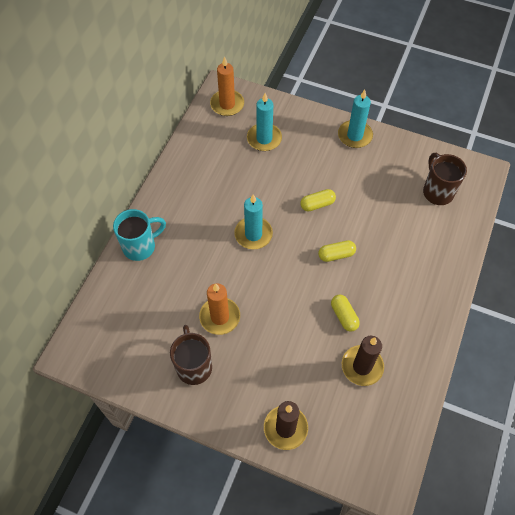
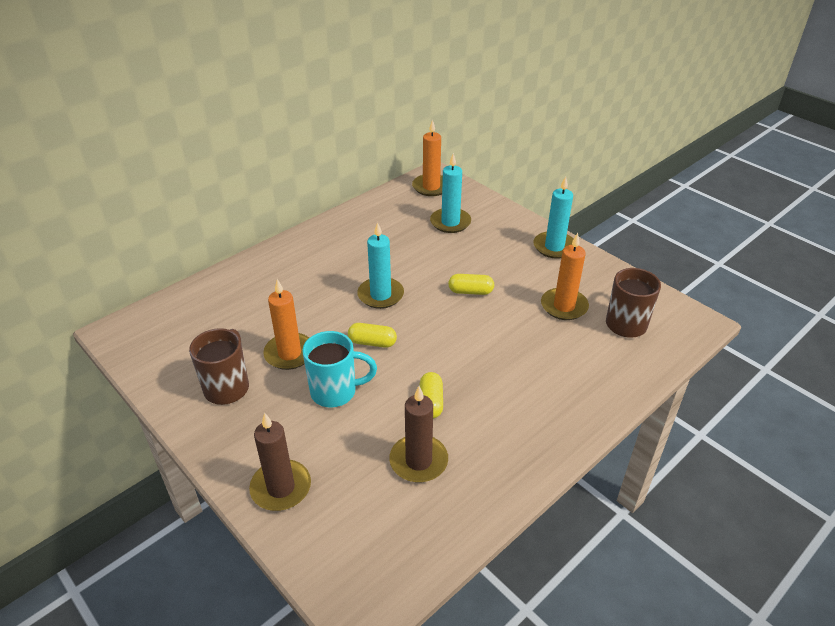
camera: 25 degrees right, 20 degrees down
turquoise mug [113,209,166,261] -> turquoise mug moved to [302,331,377,407]
yellow capsule [318,240,356,262] -> yellow capsule moved to [348,323,397,348]
none -> orange candle [541,233,589,320]

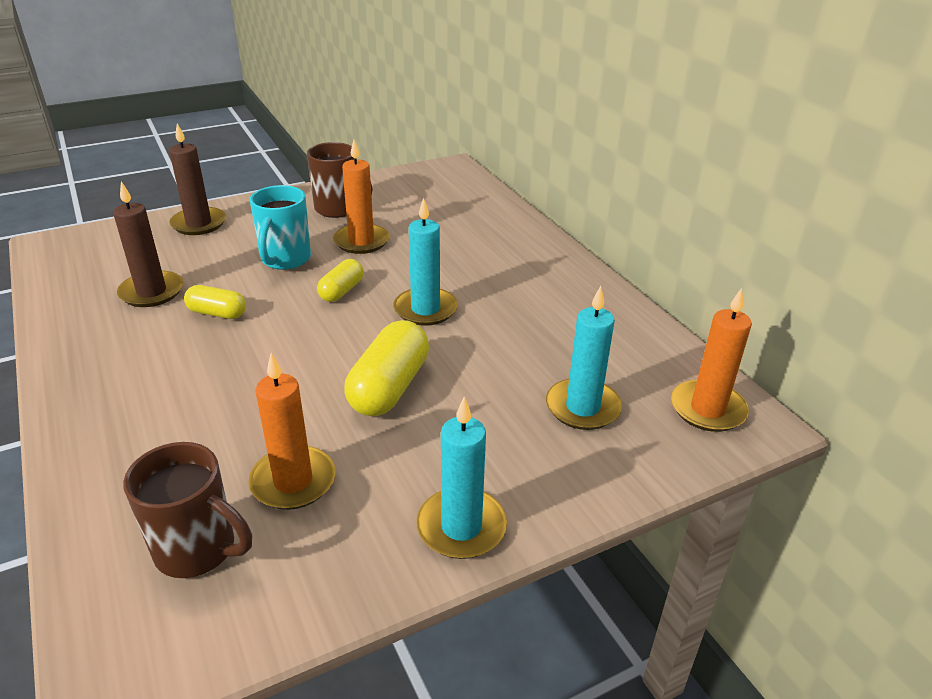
camera: 105 degrees right, 5 degrees down
yellow capsule [448,274,494,295] -> yellow capsule [344,320,429,416], size x1.71

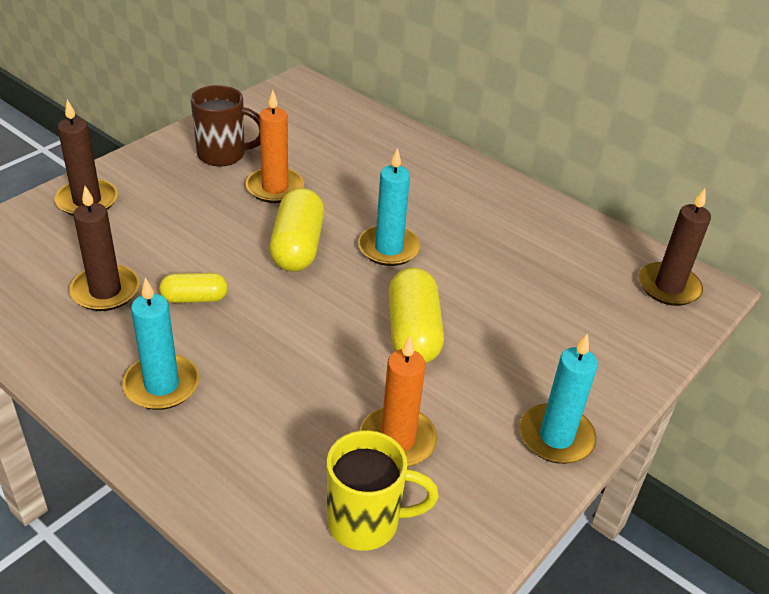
camera: 25 degrees left, 5 degrees up
brown mug [123,442,252,578] -> yellow mug [327,430,439,551]
turquoise mug [250,185,311,270] -> none
yellow capsule [317,259,364,302] -> yellow capsule [269,188,324,272], size x1.71
turquoise candle [546,286,622,430] -> turquoise candle moved to [122,278,199,410]
orange candle [671,288,752,432] -> brown candle [639,189,711,306]

